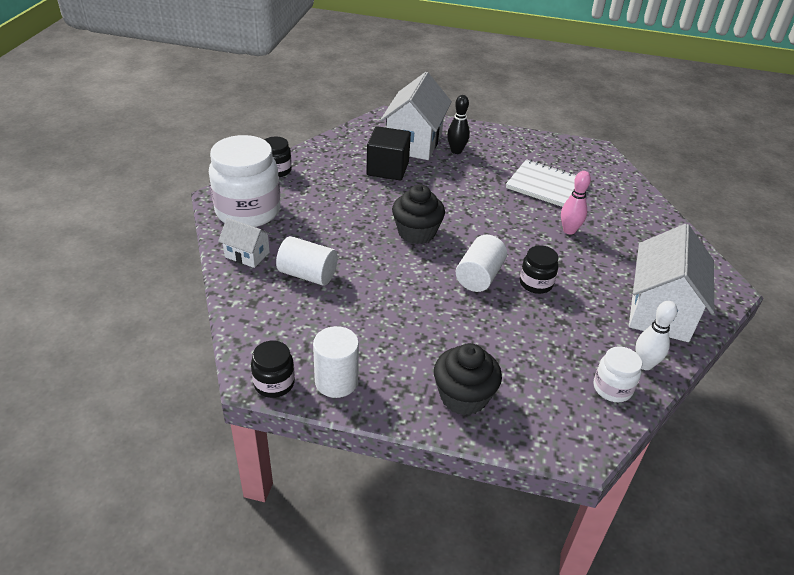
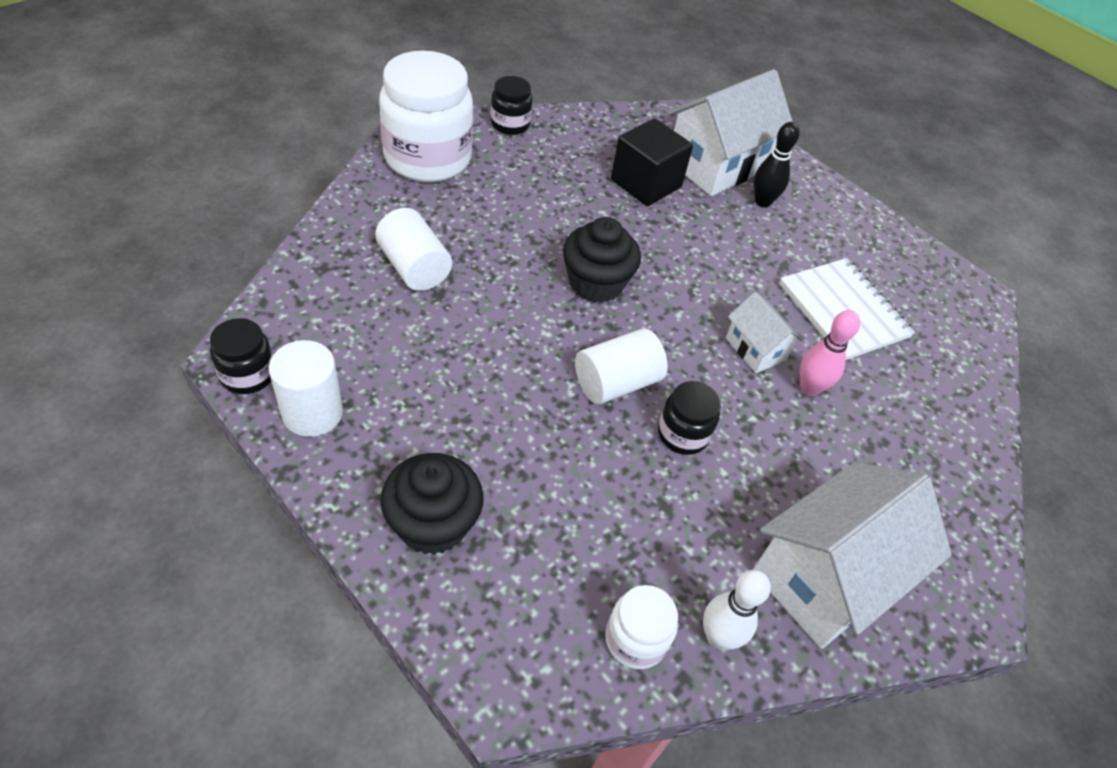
camera: 30 degrees right, 10 degrees up
white house [218,218,272,268] -> white house moved to [726,292,803,373]

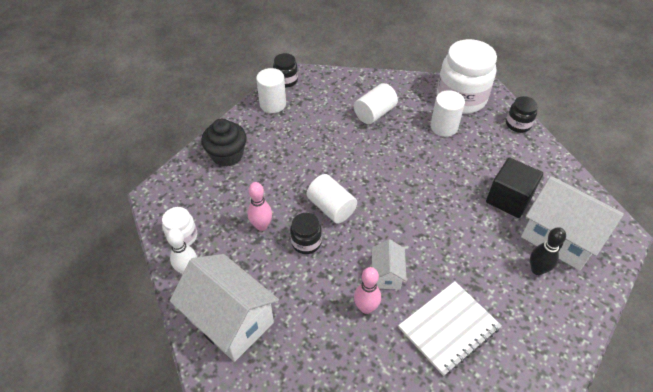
camera: 85 degrees right, 0 degrees up
black cupcake [563,217,641,303] -> none
white house [726,292,803,373] -> white house turned 45 degrees counterclockwise [372,239,407,290]
none -> pink bowling pin [248,182,272,231]
none -> white cylinder [430,90,465,137]

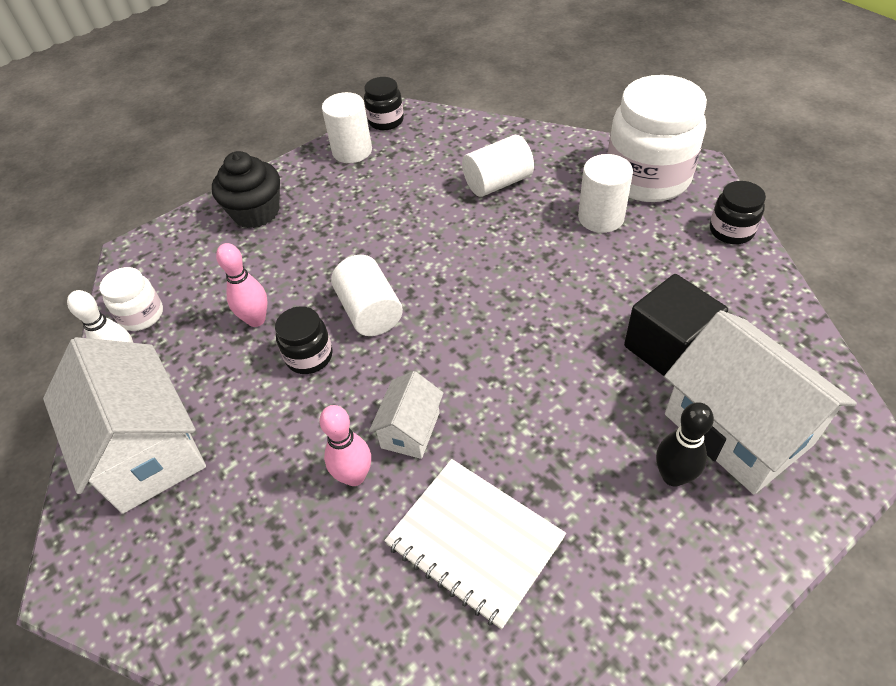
camera: 20 degrees right, 0 degrees up
white notebook [398,281,502,376] -> white notebook turned 60 degrees clockwise [384,459,566,629]

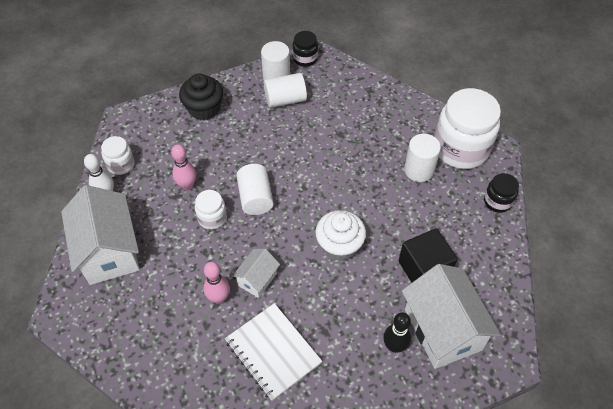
camera: 10 degrees right, 5 degrees up
black jar [275,306,333,374] -> white jar [195,190,227,230]
white cylinder [462,135,534,197] -> white cylinder moved to [264,73,307,108]
none -> white cupcake [315,210,366,261]

